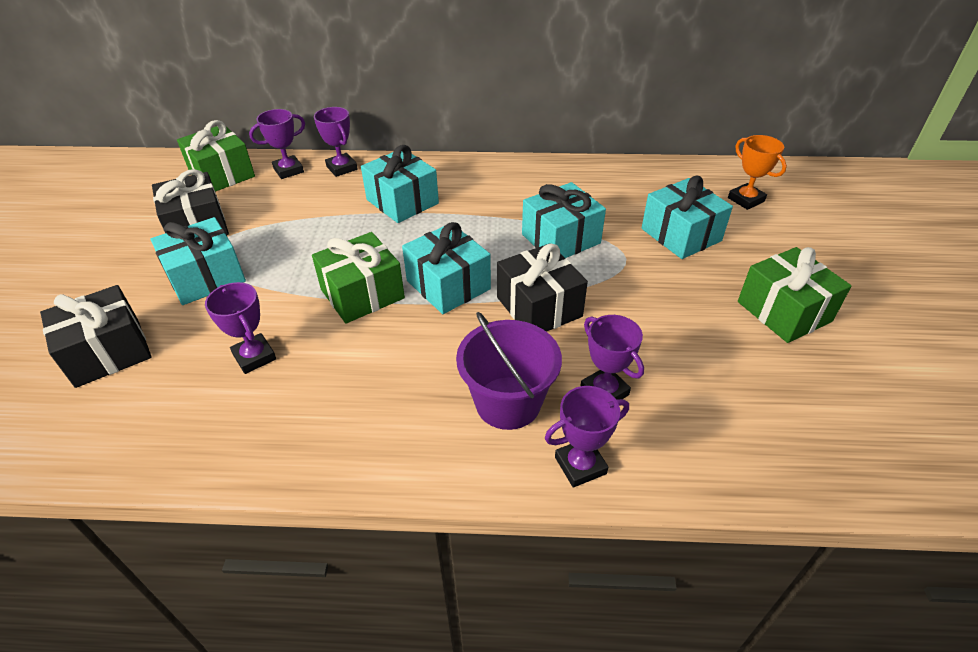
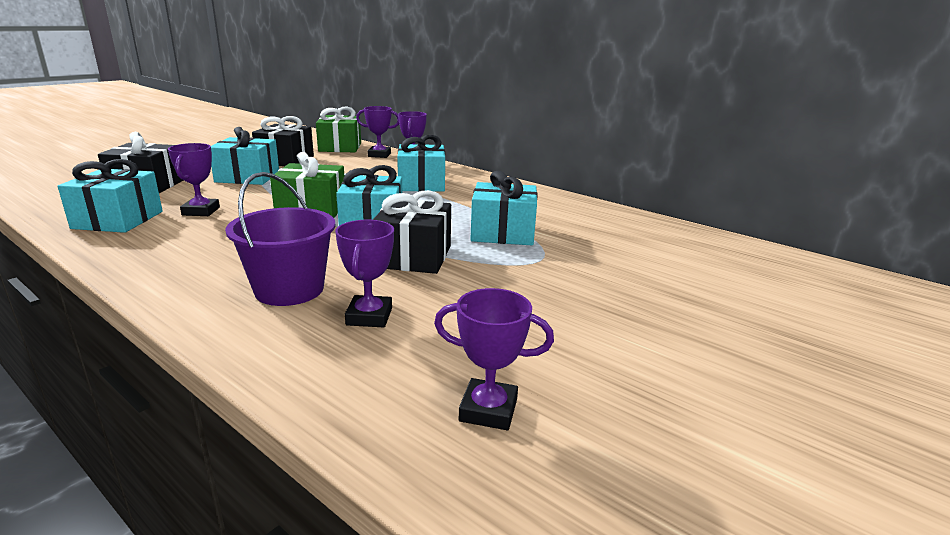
camera: 35 degrees right, 20 degrees down
purple trophy [545,386,629,488] -> purple trophy moved to [434,288,554,430]
turquoise gift [641,176,733,259] -> turquoise gift moved to [58,159,163,233]
orange trophy [728,135,787,210] -> none
green gift [738,247,851,343] -> none

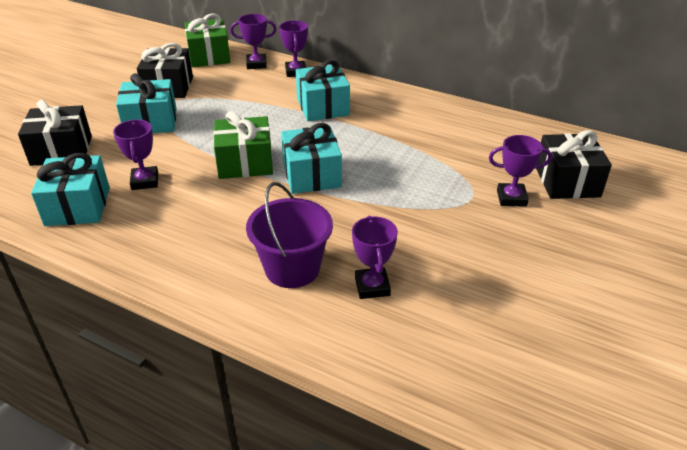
camera: 10 degrees left, 15 degrees up
black gift [373,190,451,274] -> black gift moved to [537,130,612,199]
purple trophy [434,288,554,430] -> purple trophy moved to [489,135,552,207]
turquoise gift [470,171,538,245] -> none

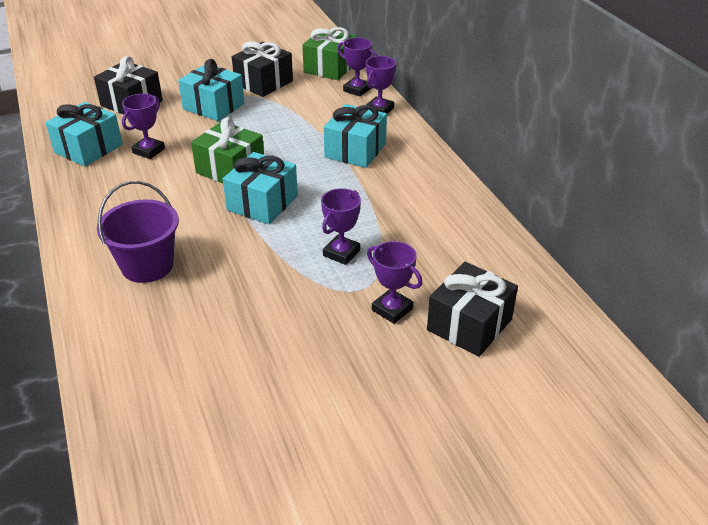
camera: 40 degrees right, 0 degrees up
purple trophy [352,216,398,299] -> purple trophy moved to [321,188,361,265]

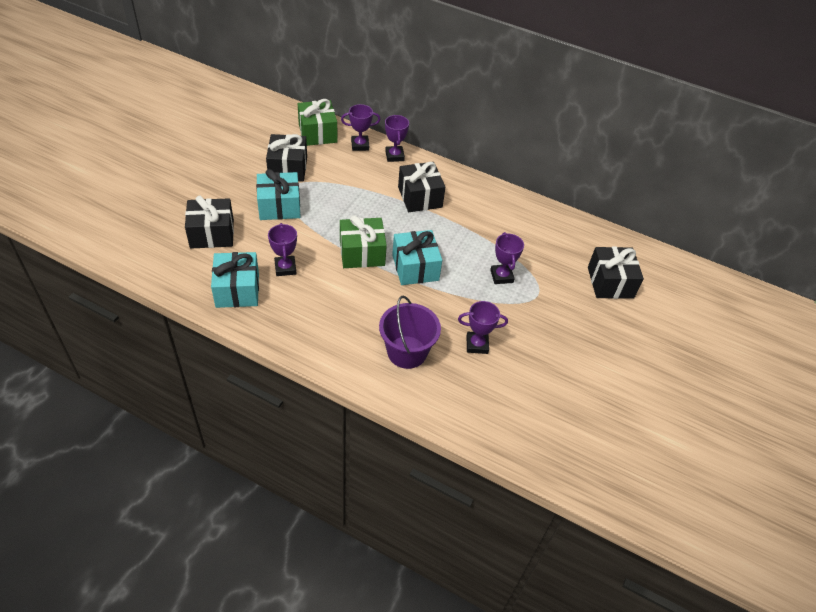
camera: 45 degrees left, 10 degrees up
turquoise gift [324,104,387,168] -> black gift [398,162,445,212]
purple trophy [367,241,422,324] -> purple trophy moved to [458,301,508,354]

